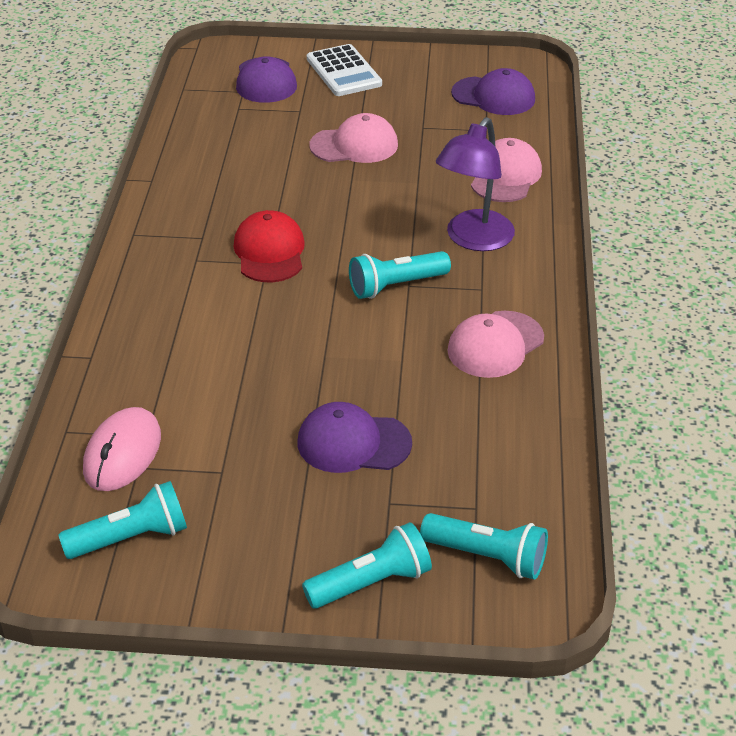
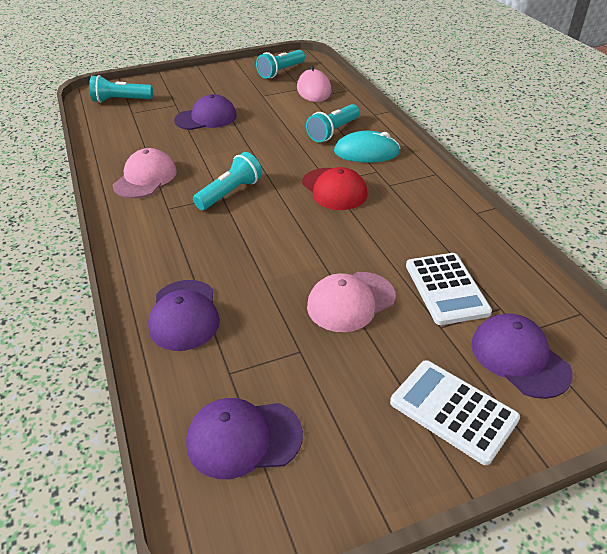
camera: 155 degrees right, 0 degrees up
turquoise flashlight [302,522,432,609] -> turquoise flashlight moved to [306,104,360,142]
purple lamp [436,117,515,251] -> none
pink cap [471,138,542,202] -> purple cap [148,280,220,351]
none -> turquoise mouse [334,131,400,163]
none -> white calculator [406,253,492,325]

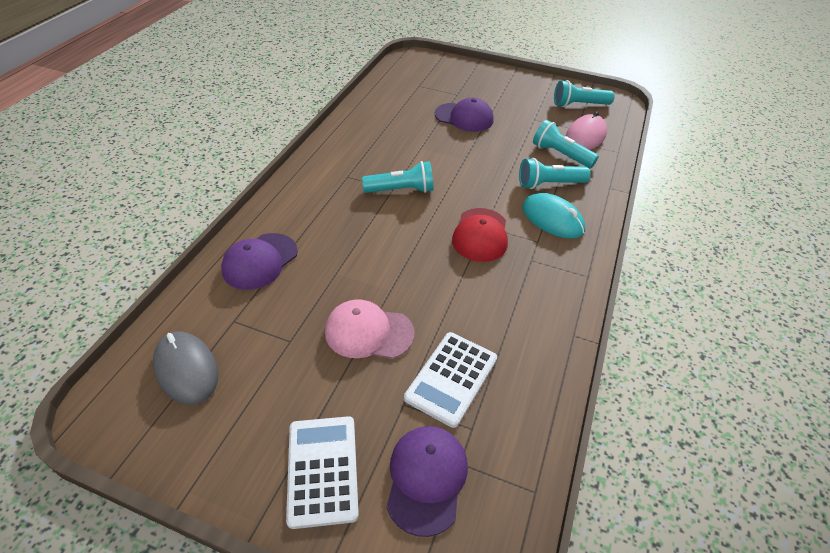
camera: 40 degrees right, 5 degrees up
turquoise flashlight [89,75,153,103] -> turquoise flashlight moved to [533,120,599,168]
pink cap [113,148,177,198] -> none
purple cap [186,398,303,479] -> grey mouse [153,332,218,405]

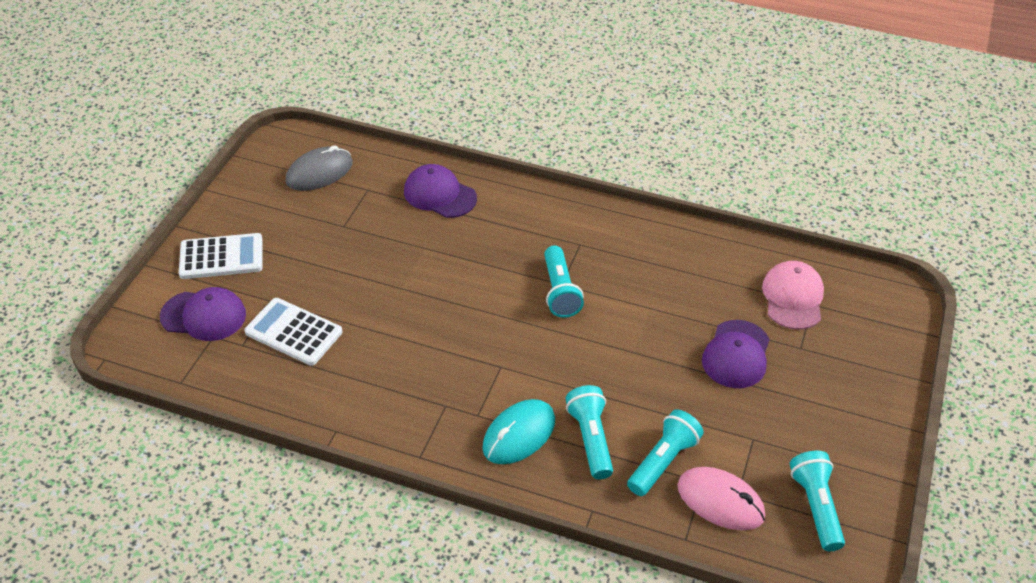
camera: 90 degrees right, 0 degrees up
pink cap [325,299,414,359] -> pink cap moved to [762,261,824,330]
red cap [452,208,508,262] -> none

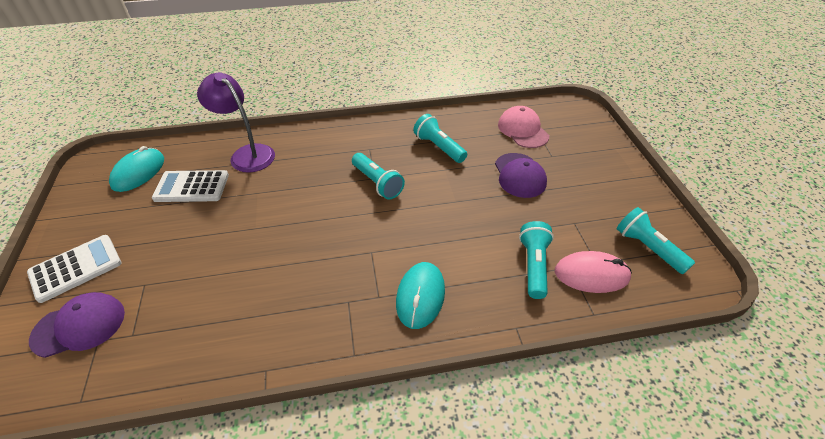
camera: 30 degrees left, 0 degrees up
white calculator [244,298,343,366] -> white calculator moved to [152,170,229,202]
grey mouse [285,145,353,191] -> turquoise mouse [109,146,164,192]
purple cap [404,164,477,218] -> purple lamp [197,72,275,173]
turquoise flashlight [566,385,613,480] -> turquoise flashlight moved to [413,114,467,163]

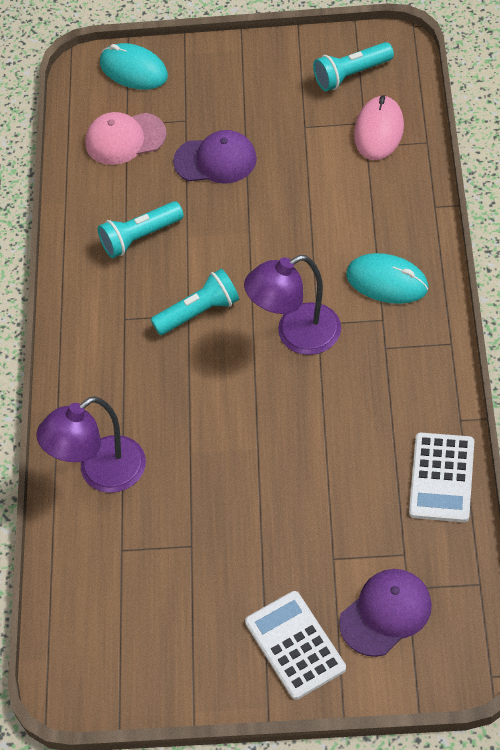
camera: 75 degrees left, 10 degrees up
purple cap [29,292,125,358] -> purple cap turned 60 degrees clockwise [339,569,432,657]
turquoise mouse [109,146,164,192] -> turquoise mouse moved to [100,43,168,90]
white calculator [152,170,229,202] -> white calculator moved to [409,433,474,522]
turquoise flashlight [519,221,554,299] -> none
none -> purple lamp [244,255,341,355]

